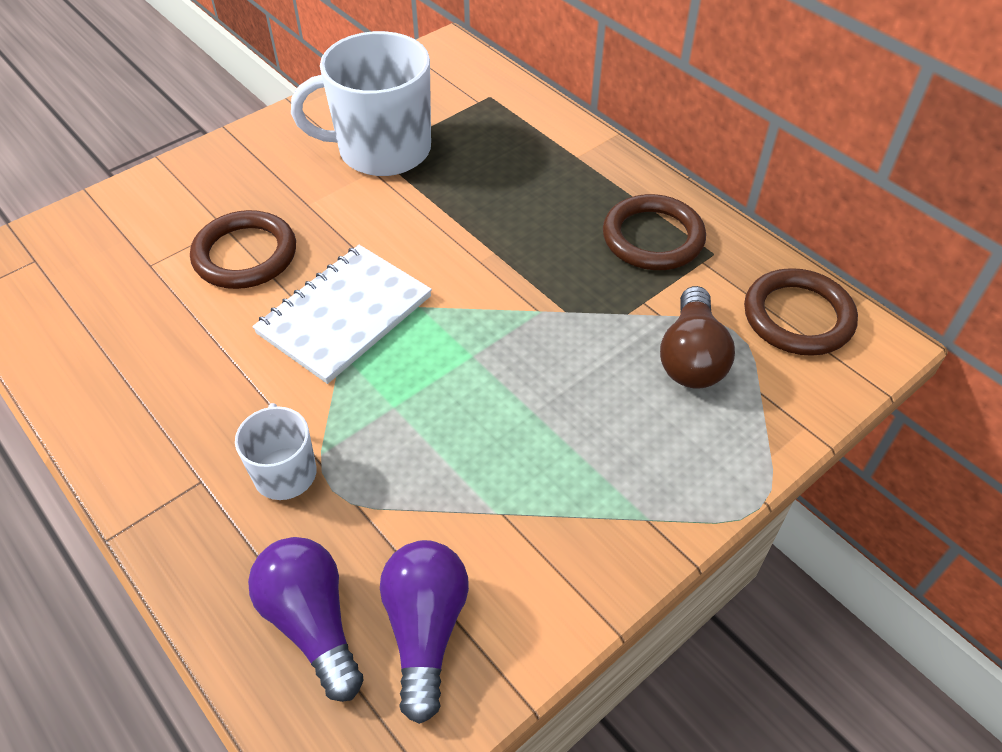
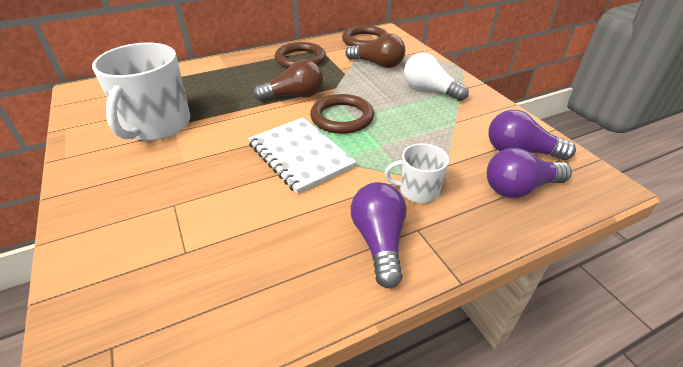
camera: 75 degrees left, 10 degrees down
brown ring [190,210,296,289] -> brown ring moved to [310,94,374,134]
none -> brown light bulb [253,60,323,101]
none -> purple light bulb [350,182,407,288]
none -> white light bulb [404,53,469,101]

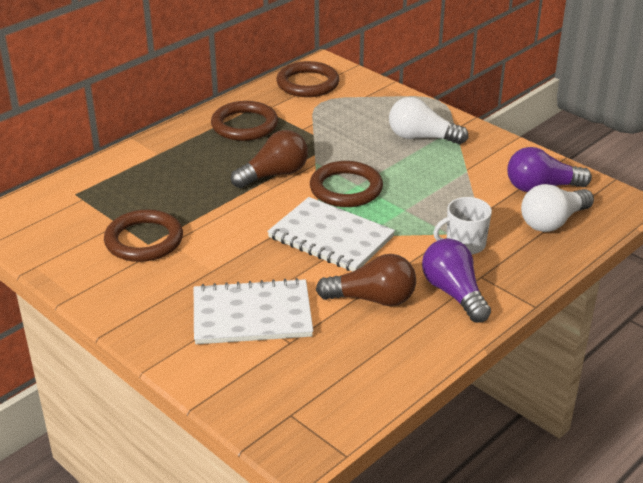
camera: 20 degrees left, 5 degrees down
white mug [92,42,190,141] -> brown ring [104,209,183,262]
brown light bulb [345,34,405,68] -> brown light bulb moved to [316,254,416,306]
purple light bulb [487,148,572,198] -> white light bulb [521,184,594,232]
none -> white notebook [194,278,313,344]

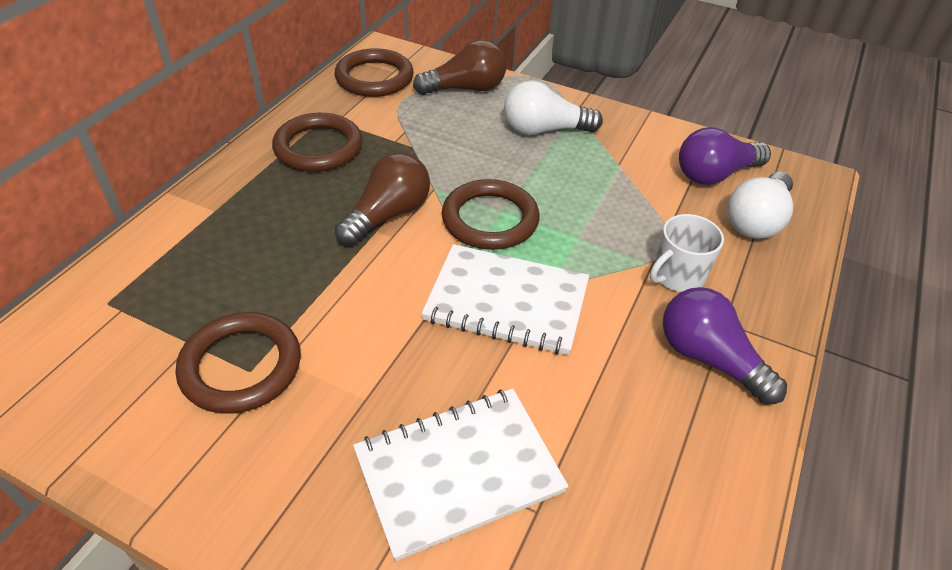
camera: 20 degrees left, 10 degrees up
brown light bulb [316,254,416,306] -> brown light bulb moved to [413,40,507,95]

